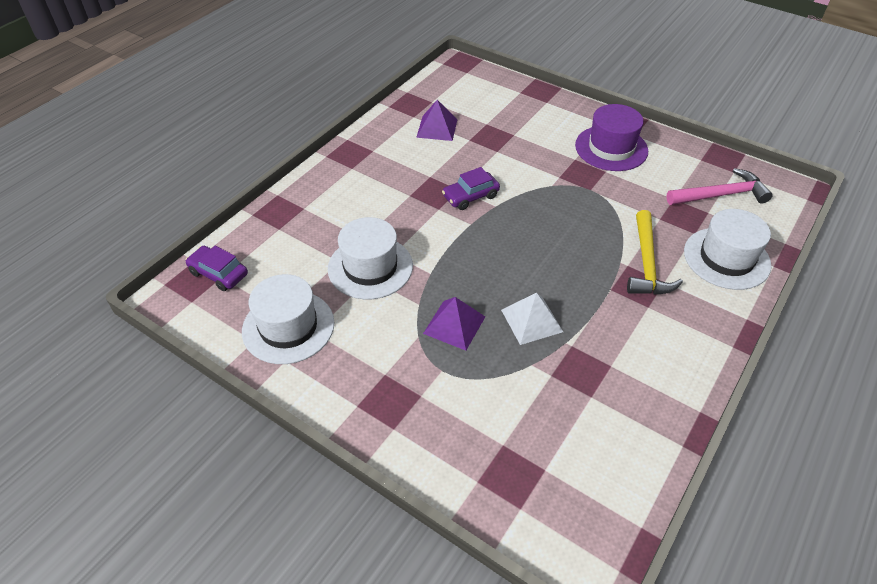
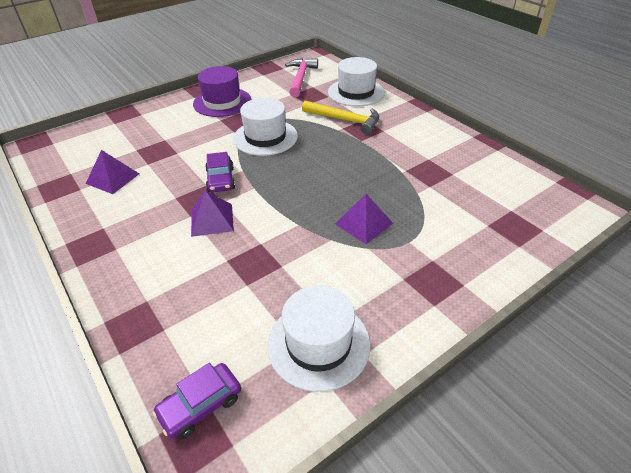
camera: 70 degrees left, 5 degrees down
white hat [328,217,413,299] -> white hat moved to [233,98,298,156]
white pyramid [501,293,563,345] -> none
none -> purple pyramid [191,190,234,237]

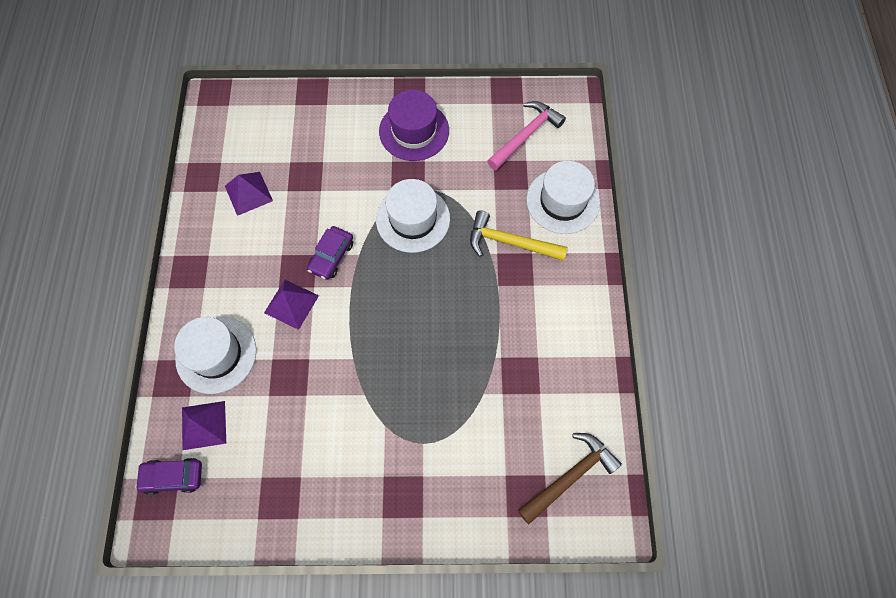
camera: 35 degrees right, 25 degrees up
white hat [267,286,371,392] -> white hat moved to [174,316,257,394]
yellow hammer [302,100,379,135] -> yellow hammer turned 135 degrees clockwise [470,210,568,261]
purple pyramid [335,194,393,244] -> purple pyramid moved to [182,401,226,450]
none -> brown hammer [518,433,622,524]

